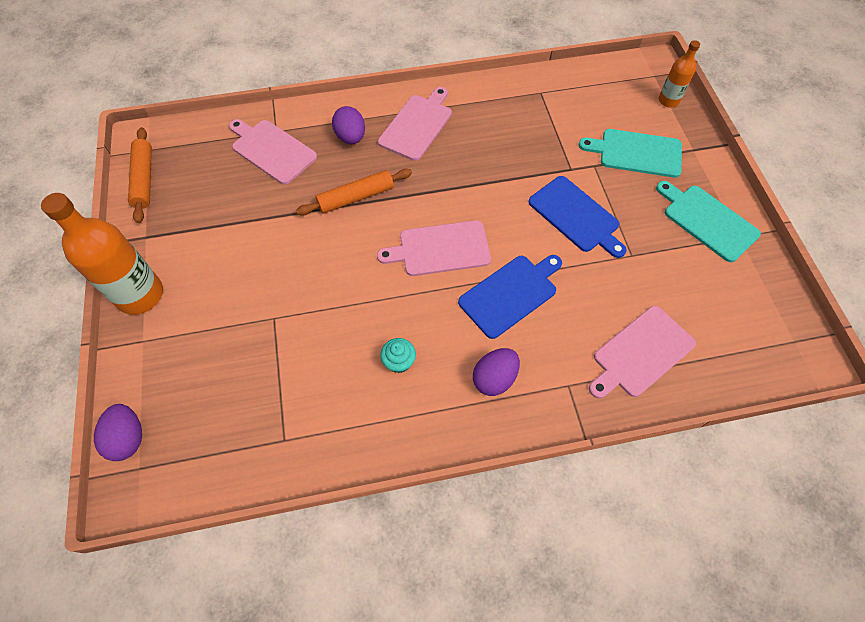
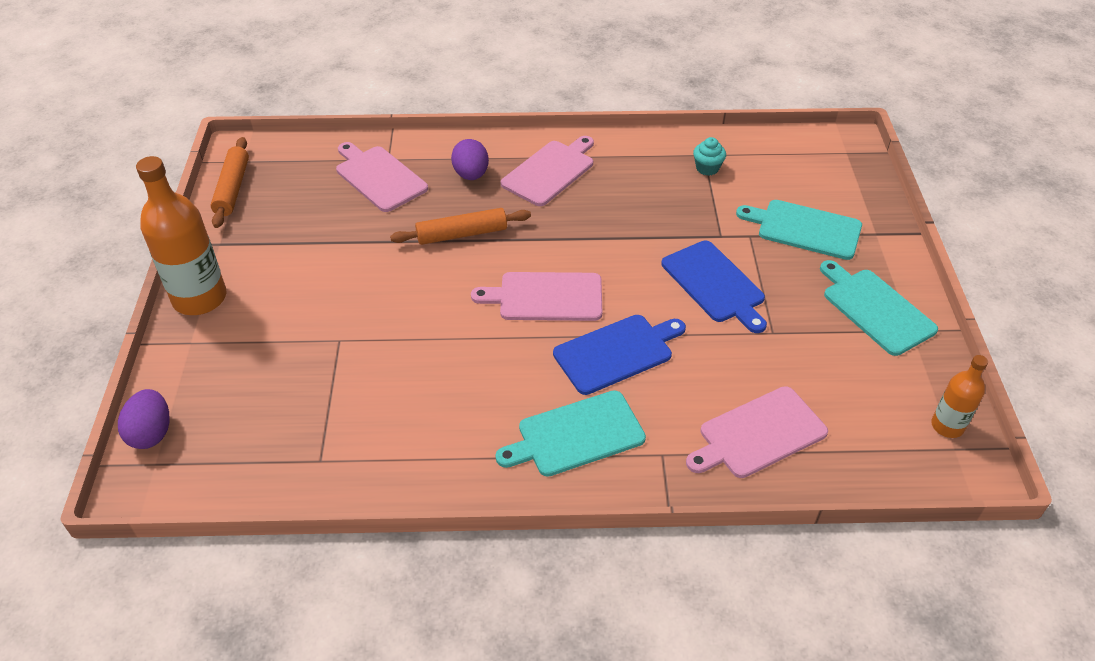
camera: 10 degrees right, 15 degrees down
turquoise cupcake [380,338,416,373] -> turquoise cupcake moved to [693,137,726,176]
purple egg [473,348,520,396] -> turquoise cutting board [496,390,646,477]
orange bottle [659,40,700,108] -> orange bottle moved to [931,355,988,438]

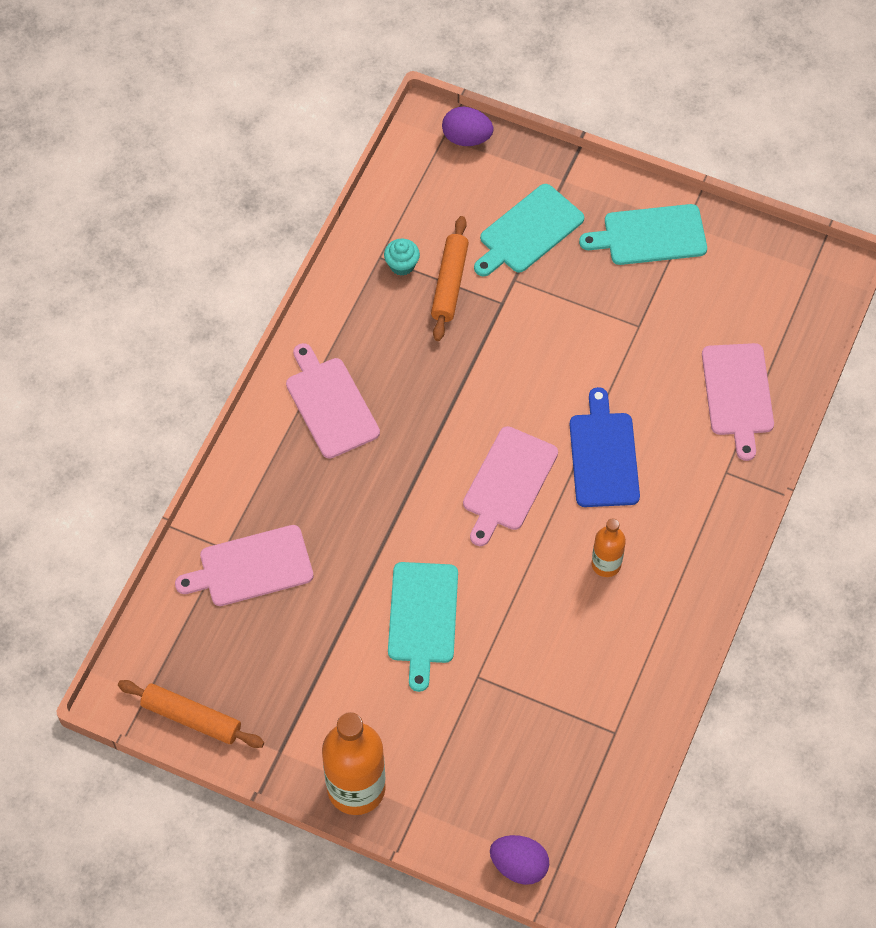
camera: 65 degrees left, 15 degrees up
orange rolling pin [390,208,531,245] -> orange rolling pin moved to [431,216,469,341]
purple egg [451,139,489,180] -> purple egg moved to [442,107,494,146]
turquoise cutting board [496,390,646,477] -> turquoise cutting board moved to [388,562,458,692]
blue cutting board [661,241,767,333] -> none
orange bottle [931,355,988,438] -> orange bottle moved to [592,519,626,577]

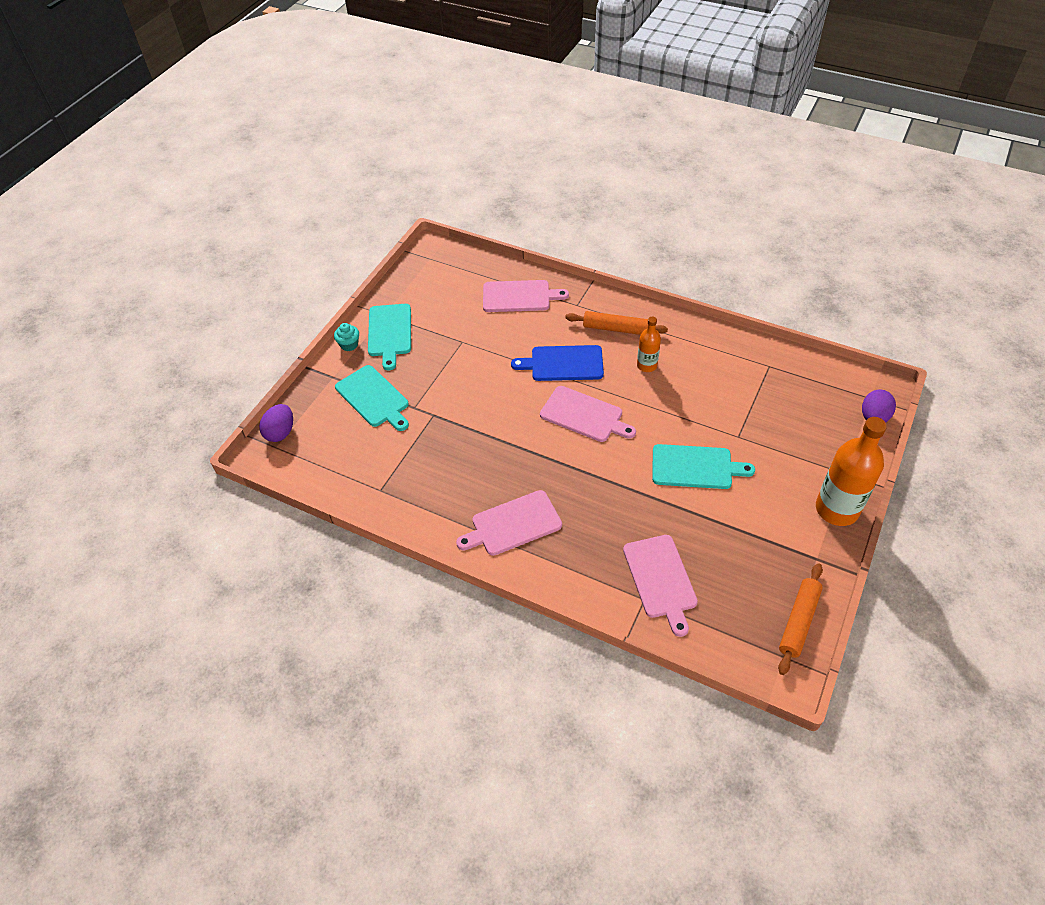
camera: 85 degrees left, 10 degrees down
turquoise cupcake [384,239,420,276] -> turquoise cupcake moved to [334,323,359,351]
orange rolling pin [431,216,469,341] -> orange rolling pin moved to [565,311,668,335]

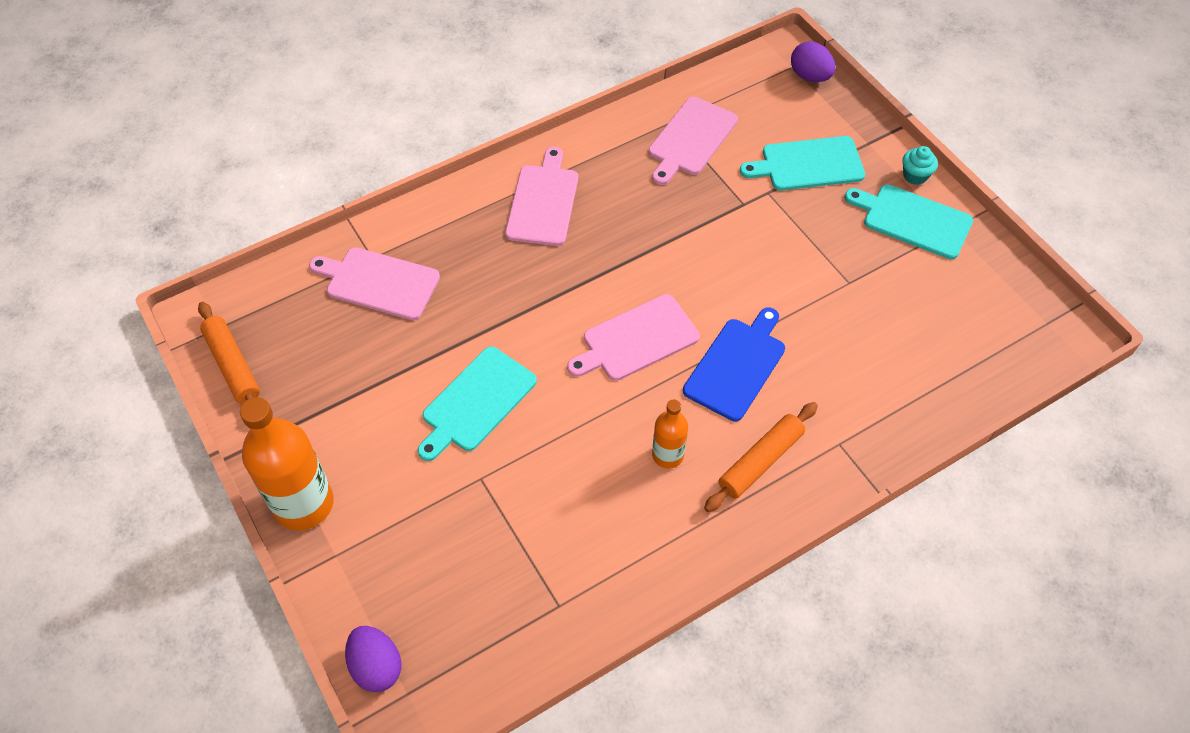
camera: 120 degrees right, 5 degrees up
pink cutting board [483,280,569,312] -> pink cutting board moved to [649,97,738,185]

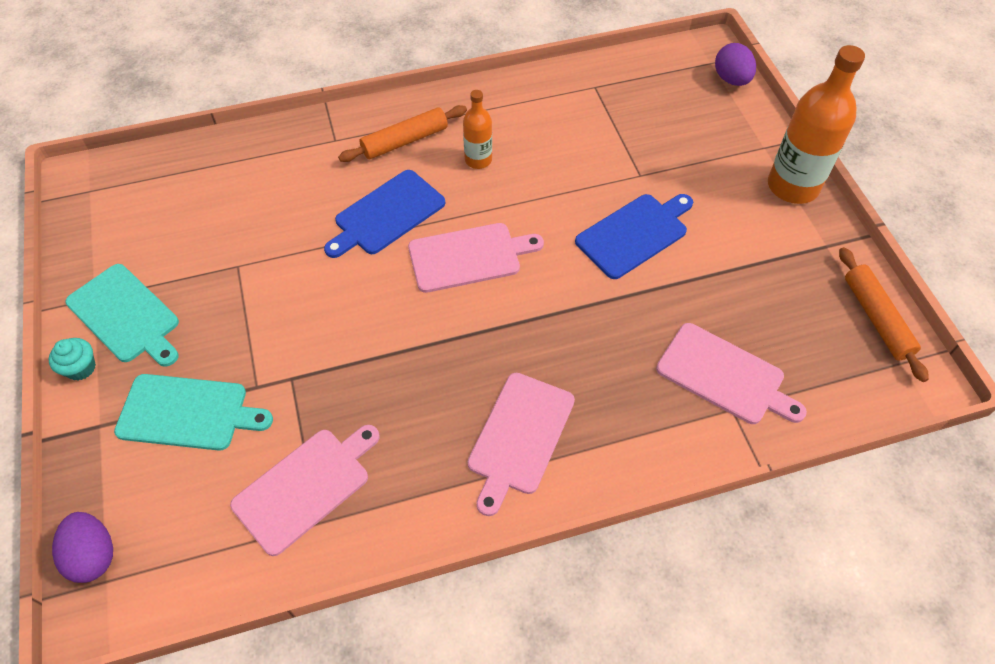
camera: 165 degrees left, 0 degrees up
turquoise cutting board [418,347,537,461] -> blue cutting board [575,194,693,279]

